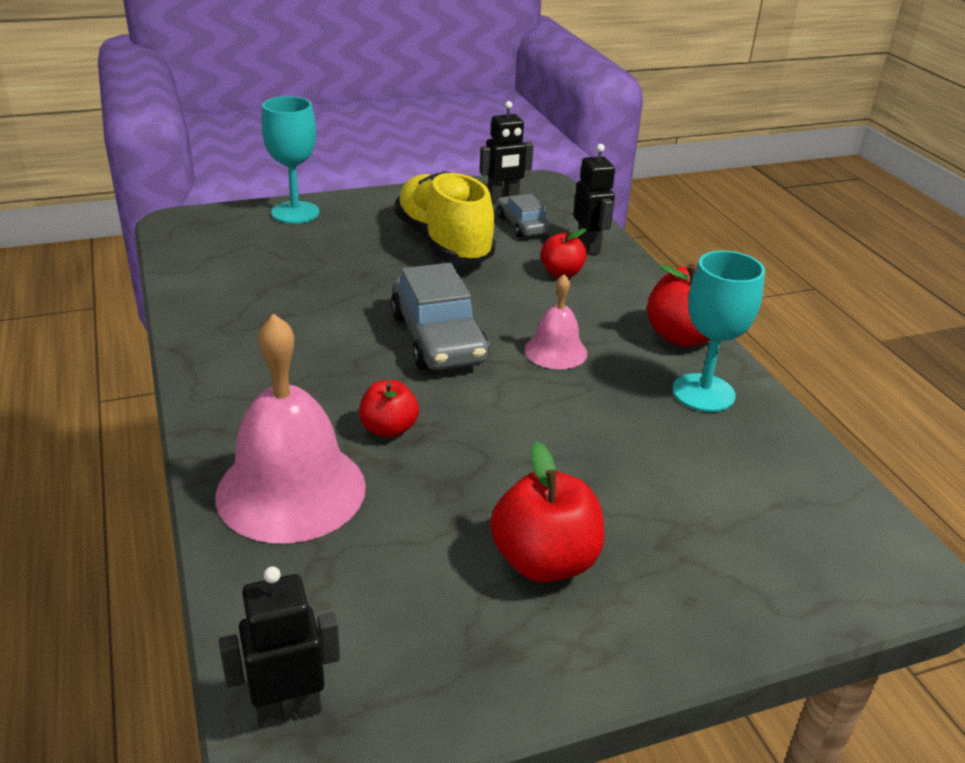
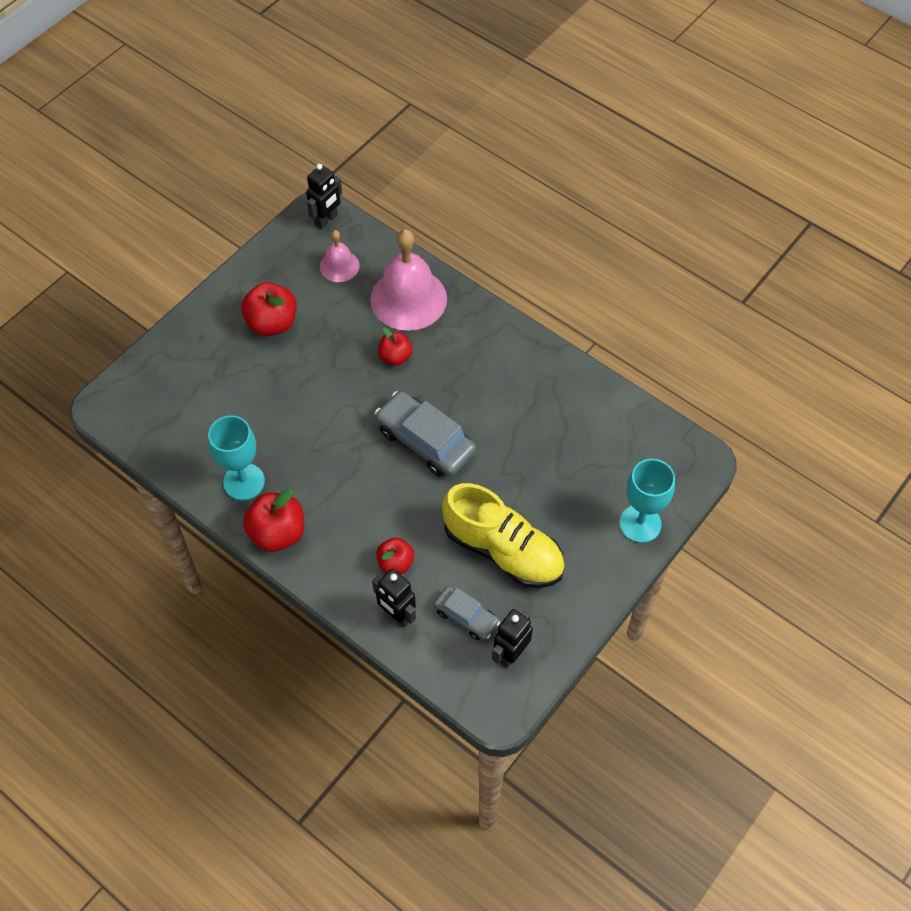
camera: 150 degrees right, 25 degrees up
pink bell [525,274,587,369] -> pink bell moved to [320,230,360,282]

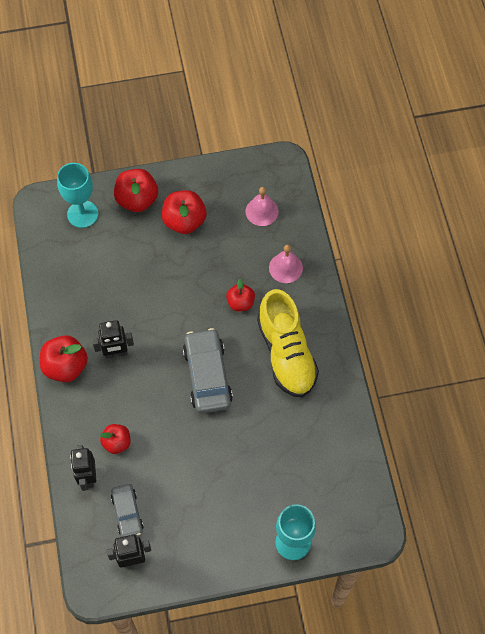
camera: 40 degrees right, 5 degrees up
turquoise goblet [208,415,265,500] -> turquoise goblet moved to [57,163,98,228]
black robot [306,164,342,229] -> black robot moved to [92,320,134,359]
pink bell [370,229,447,331] -> pink bell [269,245,303,283], size x0.53
yellow shoe [442,483,565,588] -> yellow shoe moved to [257,289,319,398]
none -> red apple [114,169,158,212]

